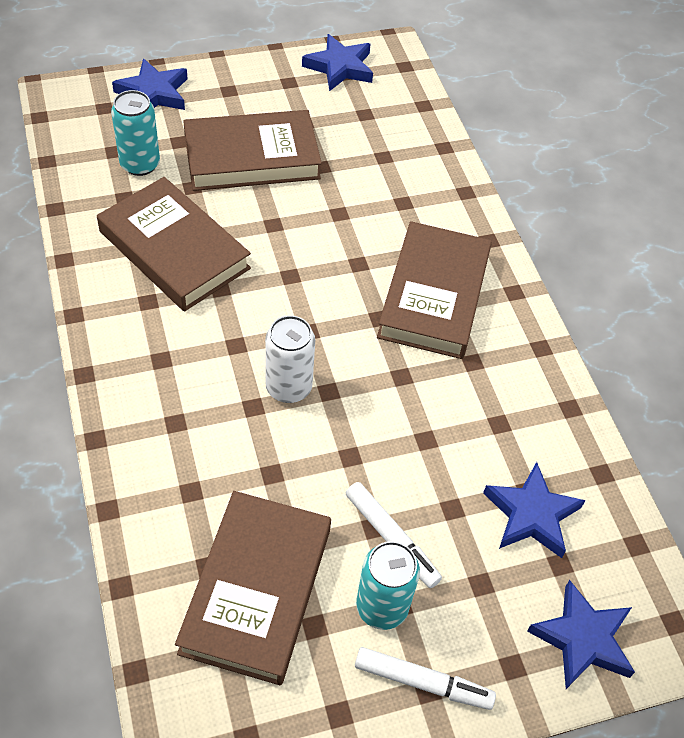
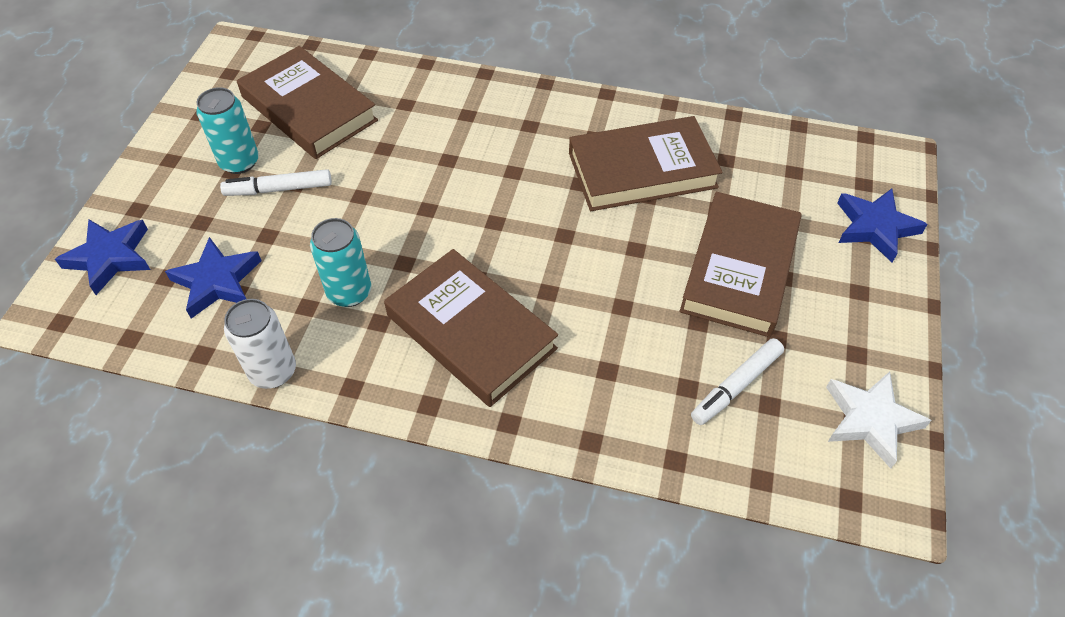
camera: 125 degrees right, 0 degrees up
turquoise can [111,90,160,176] -> turquoise can moved to [310,218,371,307]
white can [265,315,315,403] -> white can moved to [224,299,296,389]
blue star [302,34,373,91] -> white star [826,371,932,468]
white marker [355,647,496,710] -> white marker moved to [691,338,784,425]

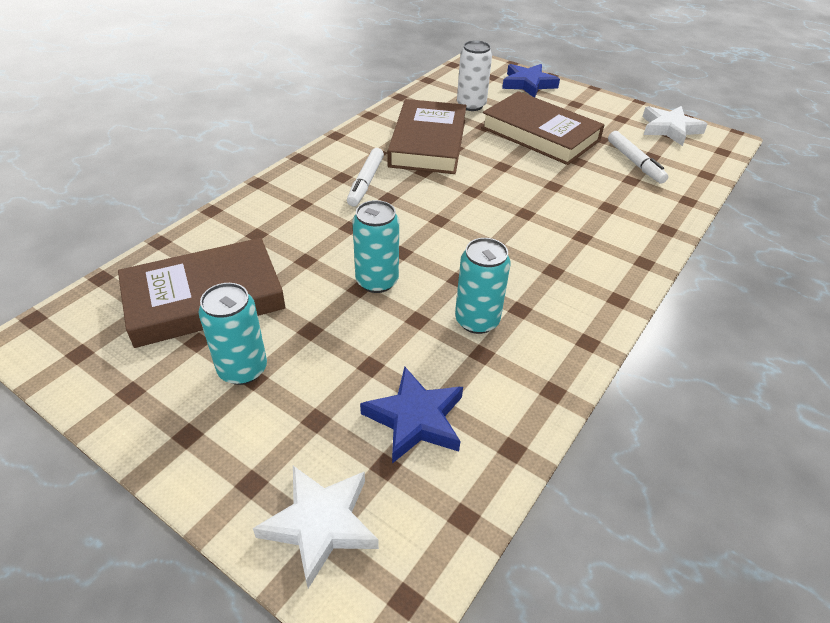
camera: 70 degrees left, 10 degrees down
blue star [55,219,150,295] -> white star [253,466,379,588]
white marker [220,169,332,196] -> white marker moved to [347,148,384,207]
white can [224,299,296,389] -> white can moved to [457,40,492,111]
brown book [384,249,558,407] -> none
none -> turquoise can [353,200,399,293]

